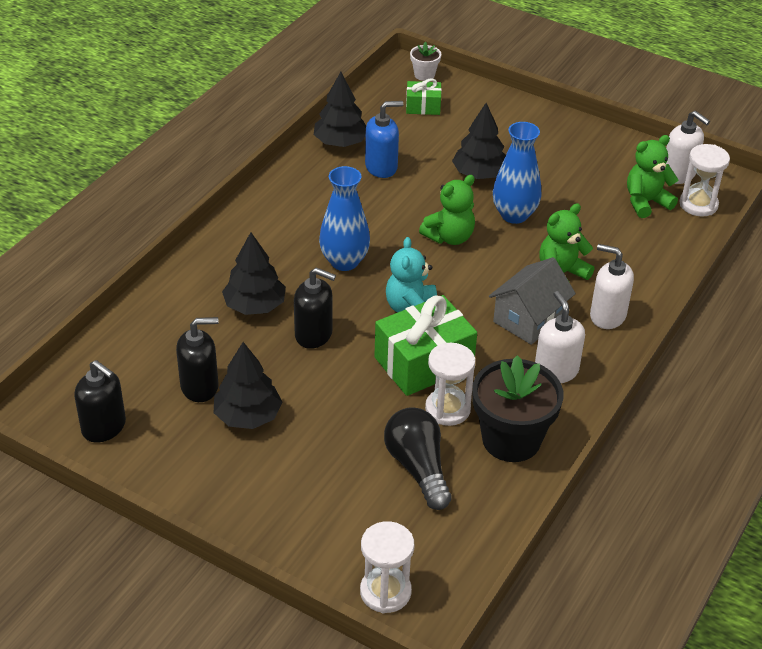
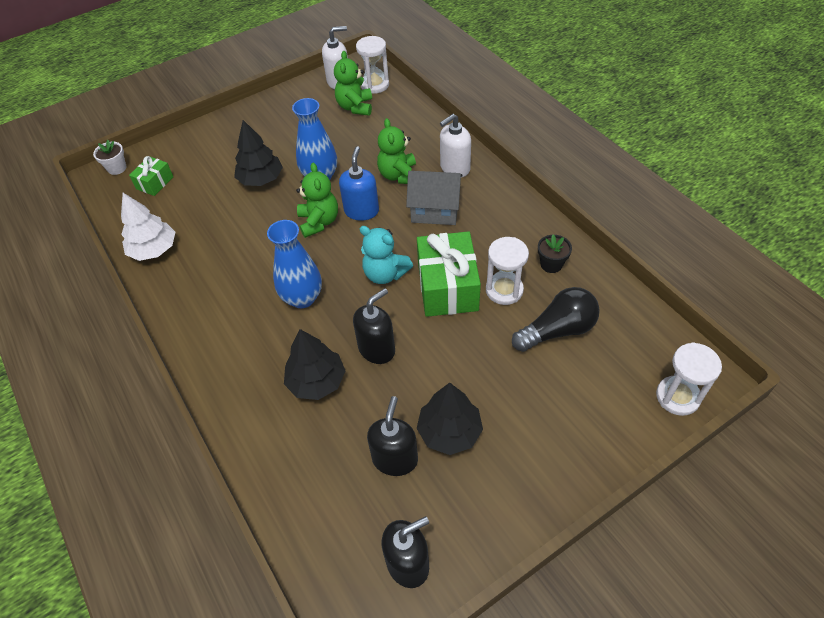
camera: 60 degrees left, 10 degrees up
black tree [314,72,366,147] -> white tree [121,193,175,261]
blue soap dispenser [365,101,403,178] -> blue soap dispenser moved to [339,146,379,221]
black light bulb [384,407,452,510] -> black light bulb turned 150 degrees clockwise [512,287,600,352]
black flower pot [472,355,563,462] -> black flower pot [538,234,572,273], size x0.47
grey house [489,257,576,345] -> grey house turned 60 degrees counterclockwise [406,171,463,225]
white soap dispenser [535,291,585,383] -> none

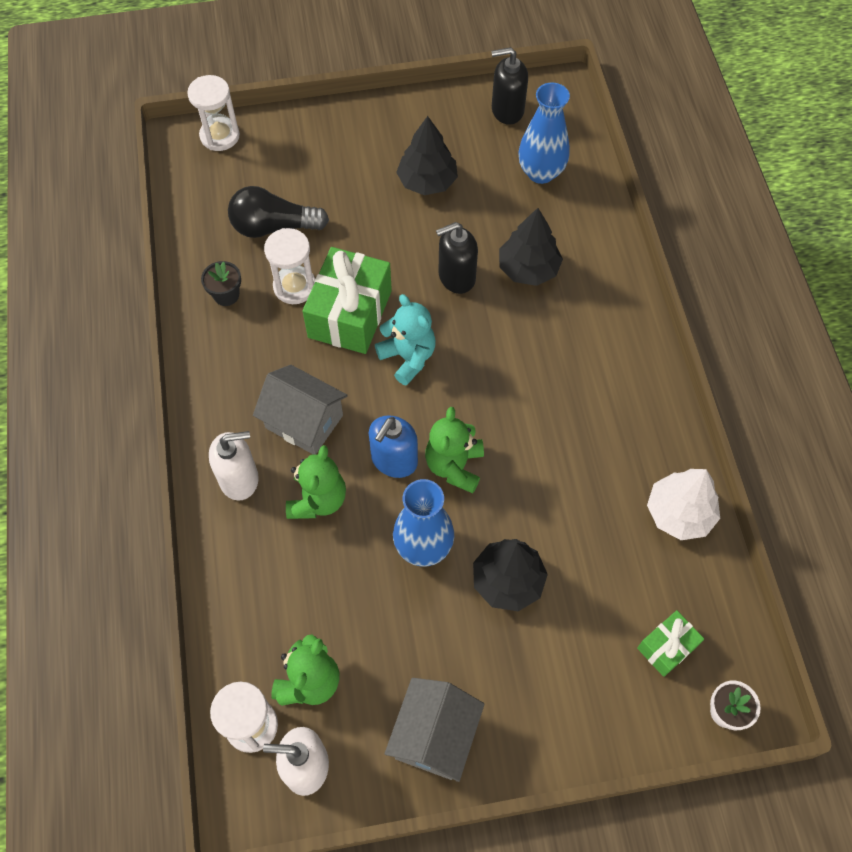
camera: 160 degrees left, 10 degrees up
blue vase [267,220,322,308] -> blue vase moved to [518,83,570,184]
black soap dispenser [367,396,418,476] -> none
none -> grey house [385,678,485,782]

